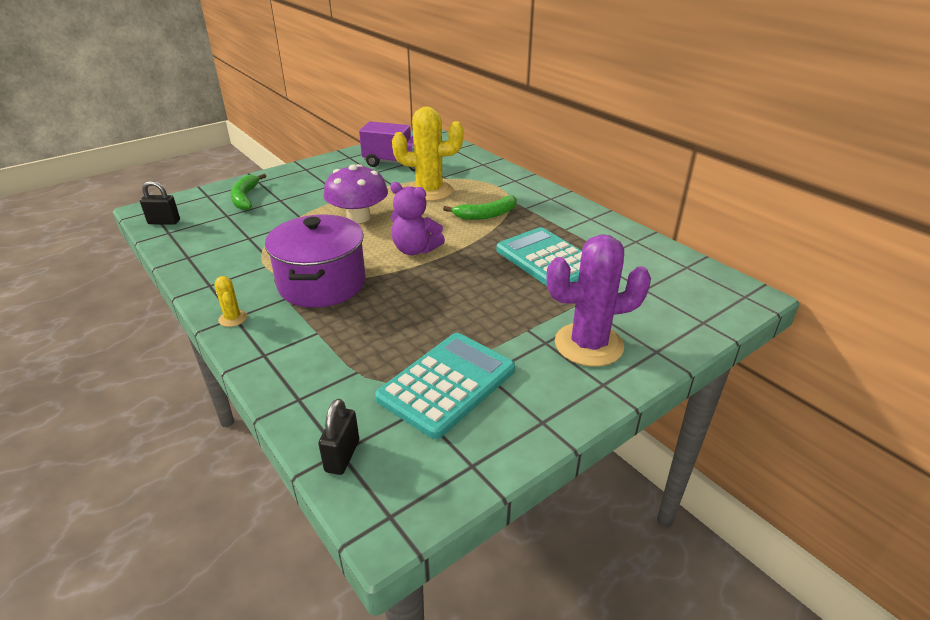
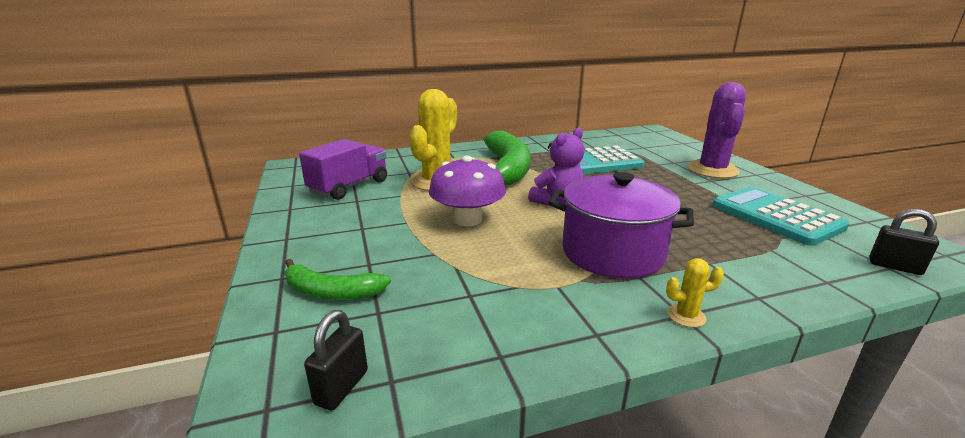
camera: 70 degrees left, 10 degrees down
green banana [443,196,517,220] -> green banana [483,131,530,185], size x1.85

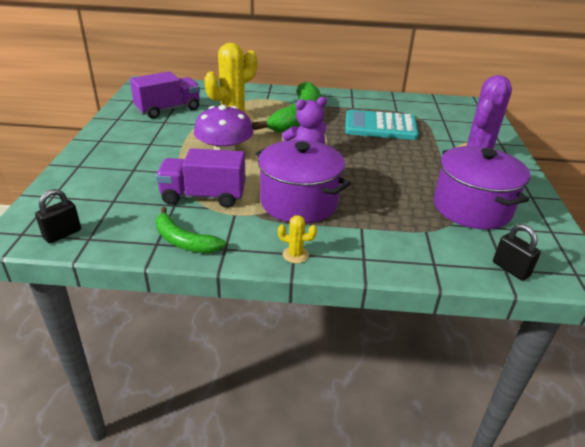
camera: 20 degrees right, 10 degrees up
green banana [285,259,391,300] -> green banana moved to [156,207,226,253]
turquoise calculator [712,187,850,246] -> purple pot [434,146,530,229]
none -> purple truck [156,148,245,208]

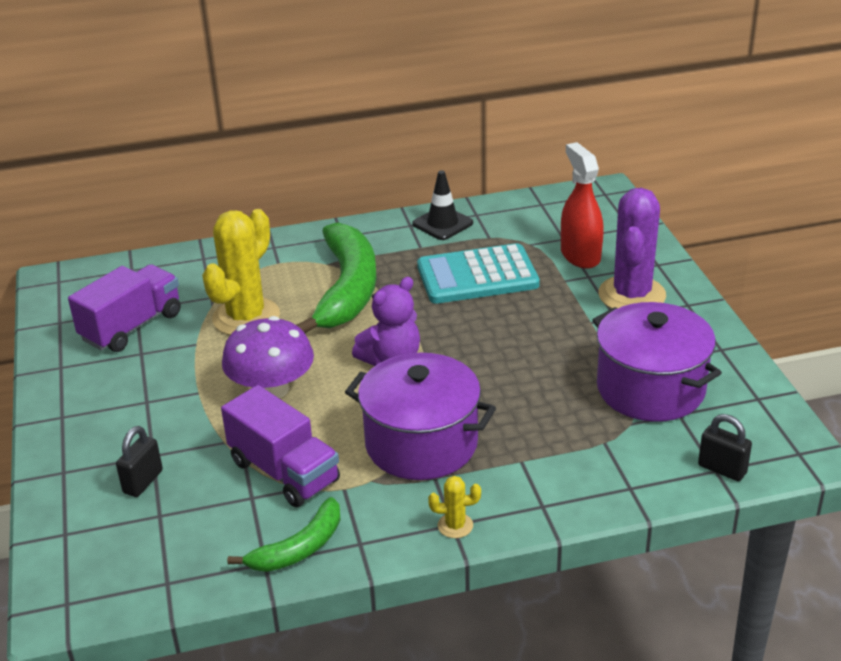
camera: 15 degrees left, 0 degrees up
black padlock [35,189,81,244] -> black padlock moved to [116,426,163,497]
purple truck [156,148,245,208] -> purple truck turned 120 degrees counterclockwise [221,385,340,507]
green banana [156,207,226,253] -> green banana turned 60 degrees counterclockwise [227,497,341,572]
none -> black traffic cone [412,170,473,240]
none -> red spray bottle [561,142,604,269]

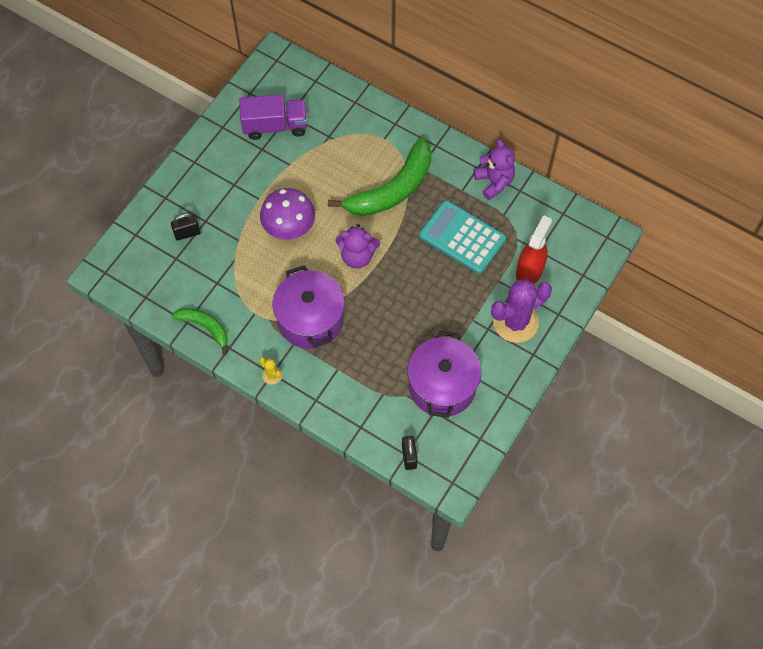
camera: 45 degrees right, 30 degrees up
yellow cactus [202,209,280,335] -> none
purple truck [221,385,340,507] -> none
green banana [227,497,341,572] -> green banana turned 150 degrees counterclockwise [172,308,228,355]
black traffic cone [412,170,473,240] -> purple teddy bear [474,139,515,200]

